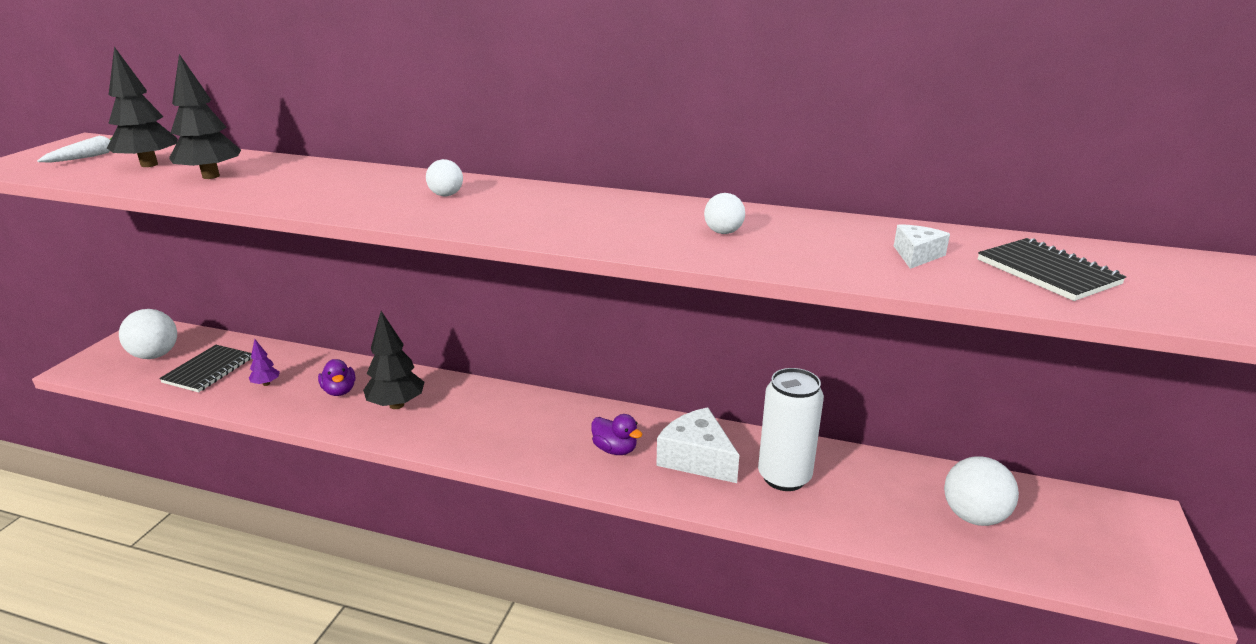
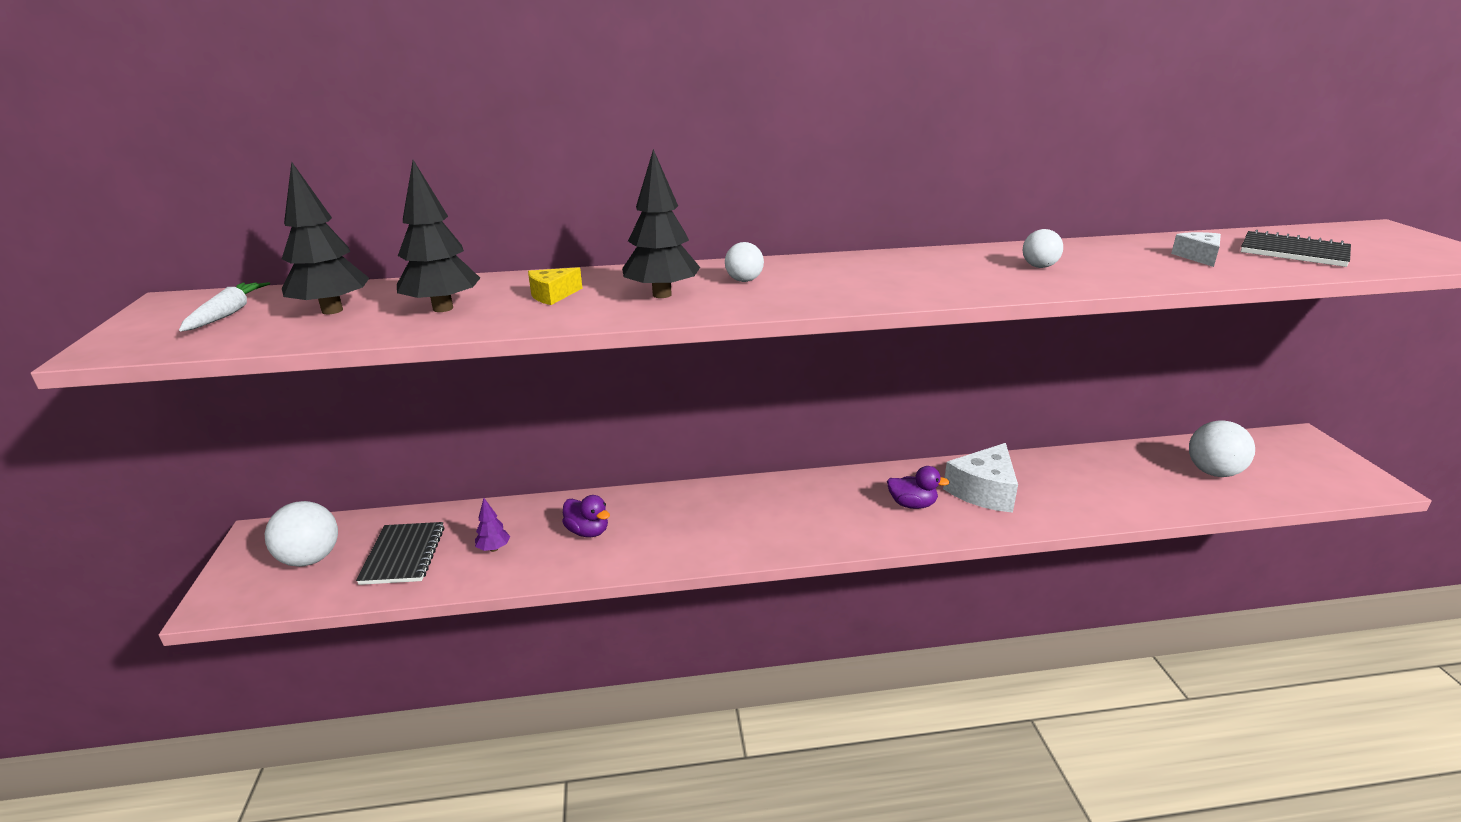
camera: 25 degrees left, 0 degrees up
black tree [363,311,425,409] -> black tree moved to [622,149,700,298]
white cheese [656,407,739,483] -> white cheese turned 75 degrees counterclockwise [943,443,1018,513]
white can [758,368,824,491] -> none
none -> yellow cheese [528,267,582,305]

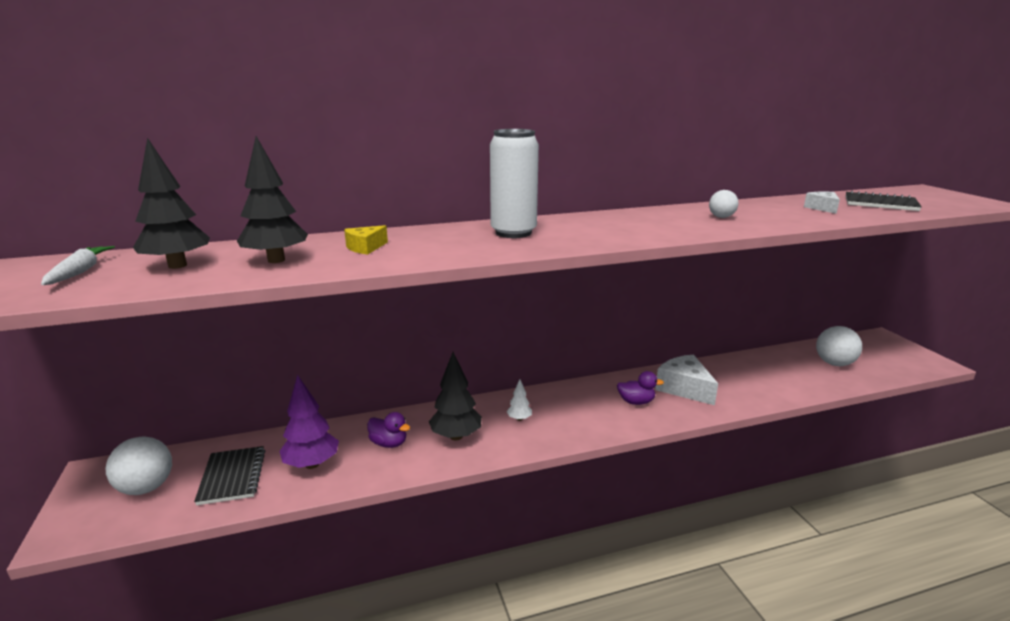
camera: 10 degrees left, 5 degrees down
purple tree [475,498,510,552] -> purple tree [280,375,339,469], size x1.96
black tree [622,149,700,298] -> black tree moved to [429,352,482,440]
white ball [725,242,764,282] -> white can [490,129,539,238]
white cheese [943,443,1018,513] -> white cheese turned 120 degrees clockwise [655,354,718,405]
none -> white tree [506,379,532,421]

